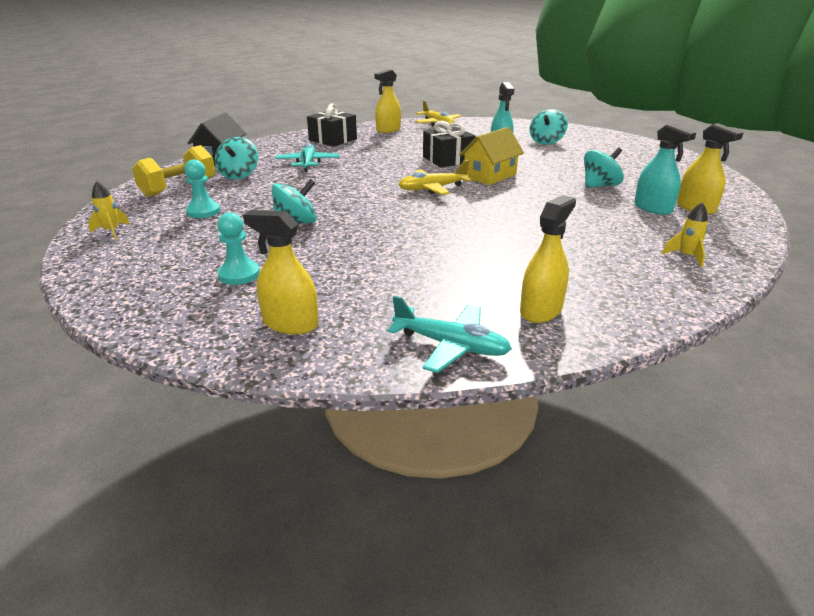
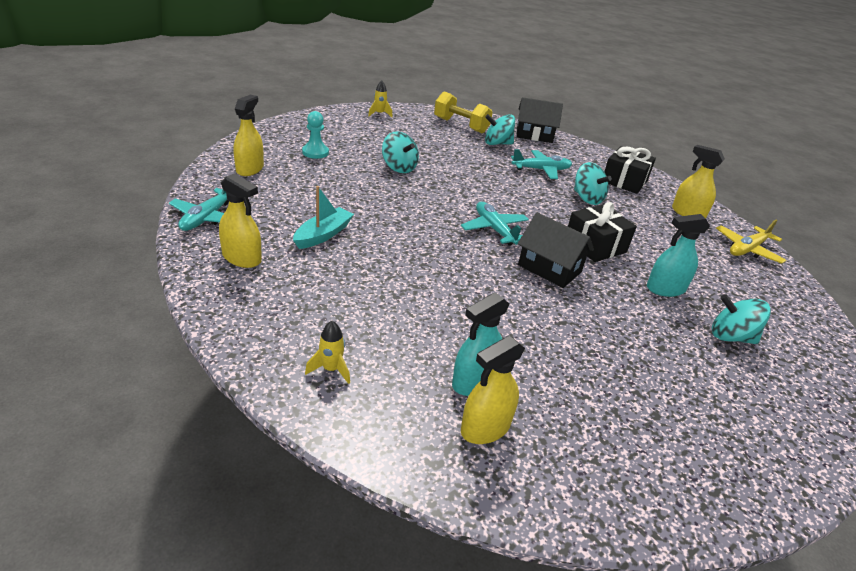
camera: 80 degrees right, 5 degrees up
turquoise pawn [184,159,220,218] -> none
yellow plane [398,160,471,195] -> turquoise plane [461,202,529,246]
yellow house [459,127,524,185] -> black house [518,213,594,288]
turquoise spinning top [584,147,624,188] -> turquoise spinning top moved to [574,162,612,205]
none -> turquoise boat [293,186,354,249]

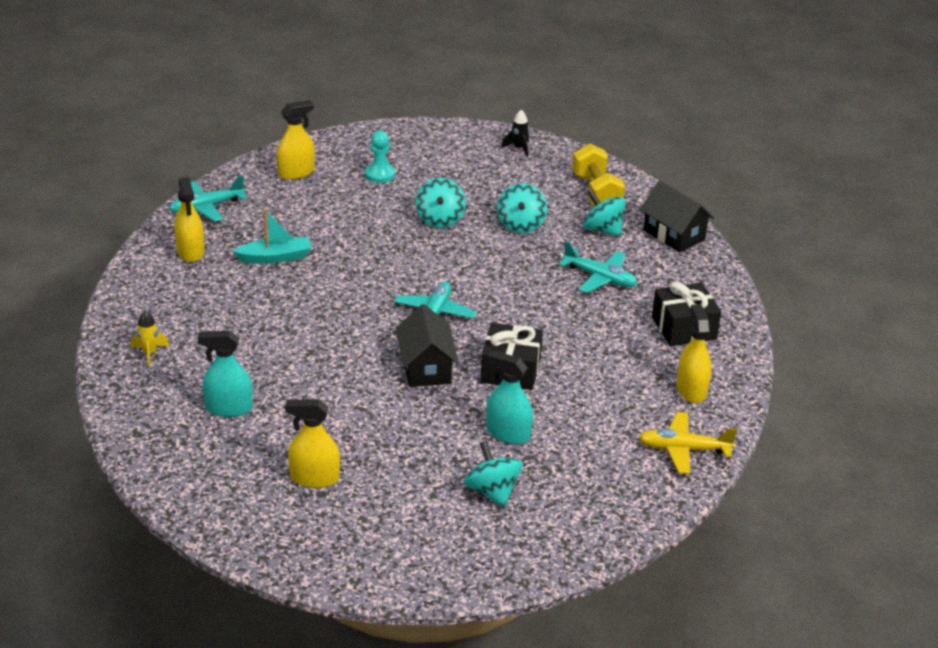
camera: 45 degrees right, 0 degrees up
yellow rocket [368,81,393,117] -> black rocket [501,110,529,157]
yellow spray bottle [461,336,525,444] -> yellow spray bottle moved to [285,399,340,488]
turquoise spinning top [574,162,612,205] -> turquoise spinning top moved to [497,183,547,233]

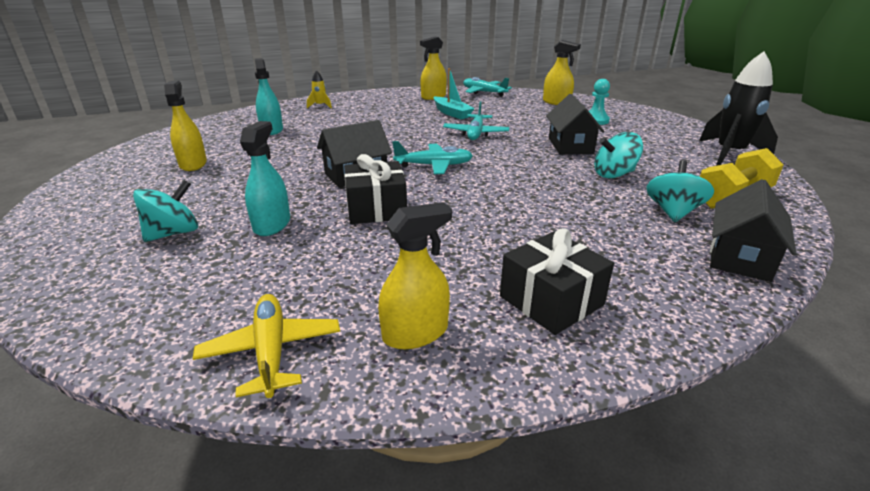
camera: 70 degrees right, 5 degrees down
turquoise spinning top [415,178,466,228] -> black house [546,94,604,155]
black rocket [501,110,529,157] -> black rocket [699,51,778,166], size x2.17
turquoise plane [559,241,637,293] -> turquoise plane moved to [443,101,509,140]

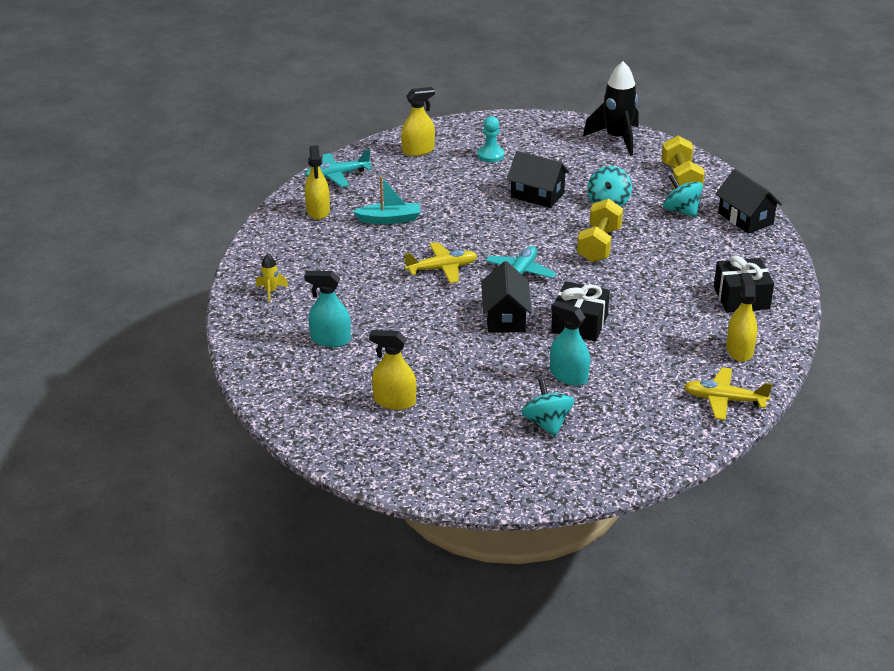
camera: 60 degrees left, 5 degrees up
turquoise plane [443,101,509,140] -> none
none -> yellow plane [404,242,478,283]
none -> yellow dumbbell [577,199,623,262]

